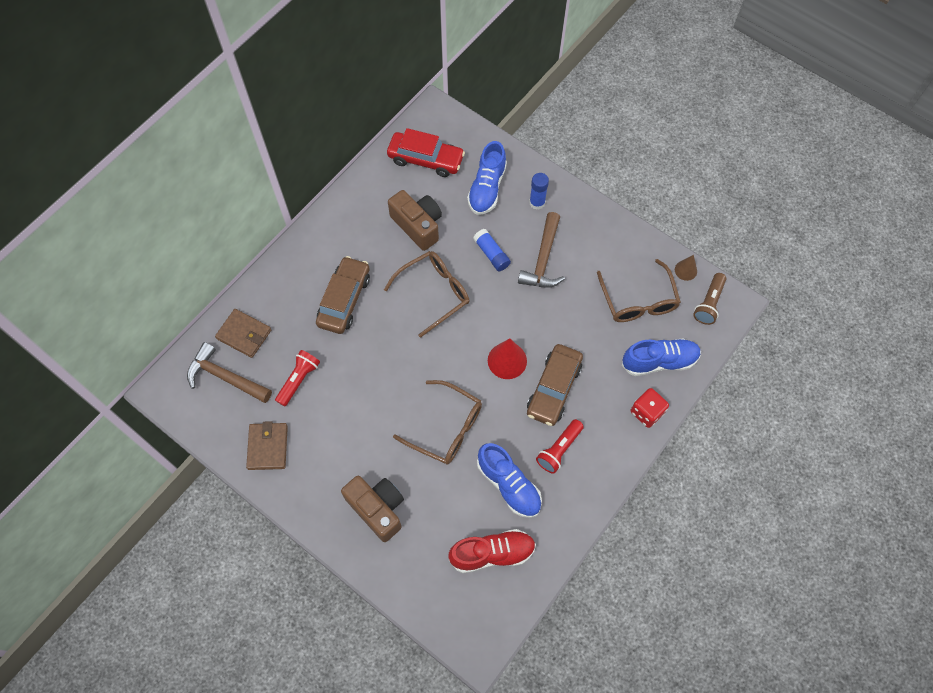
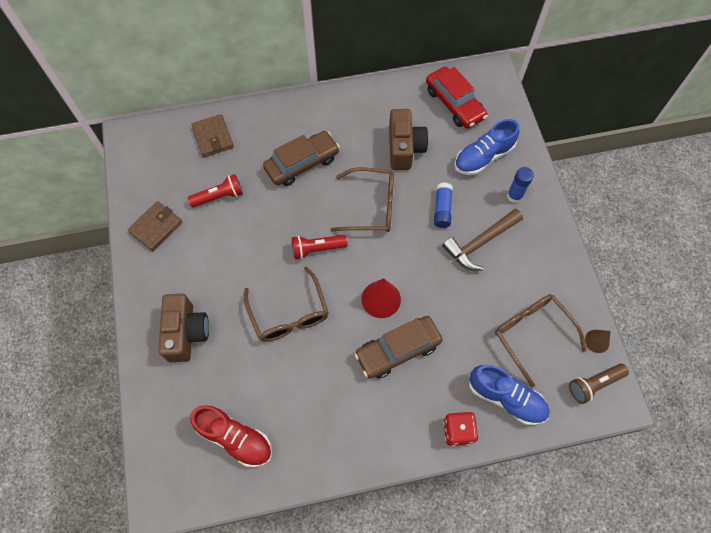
camera: 40 degrees right, 0 degrees up
brown hammer [187,342,272,403] -> none
blue shoe [477,443,542,518] -> none
red flashlight [536,419,584,474] -> red flashlight moved to [292,235,348,260]
brown glasses [597,259,681,322] -> brown glasses turned 120 degrees clockwise [495,294,587,387]

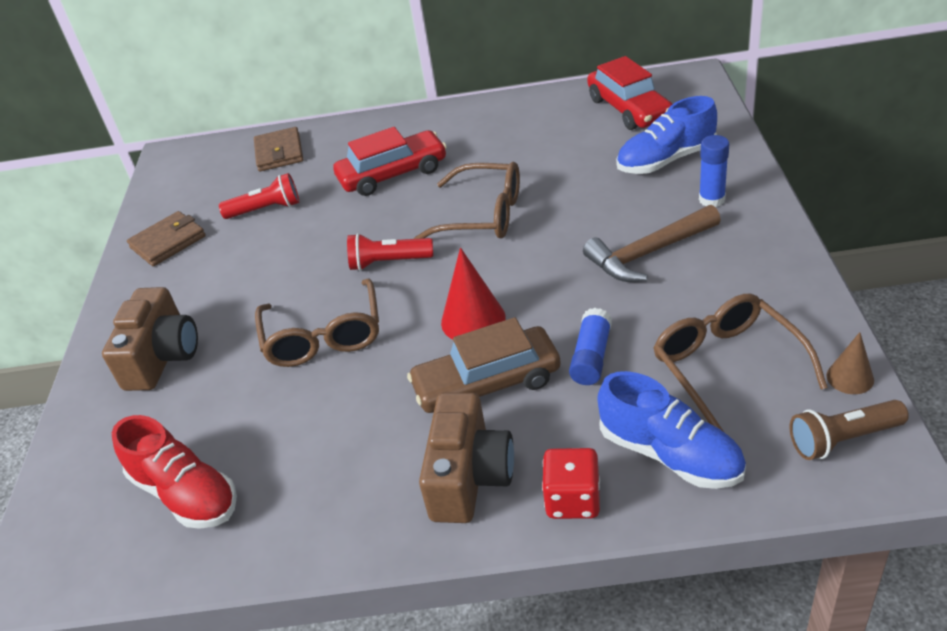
camera: 15 degrees right, 25 degrees down
brown car [263,131,340,186] -> red car [333,127,447,196]
brown camera [389,109,428,170] -> brown camera moved to [419,392,514,523]
blue glue stick [434,183,453,228] -> blue glue stick moved to [569,308,612,385]

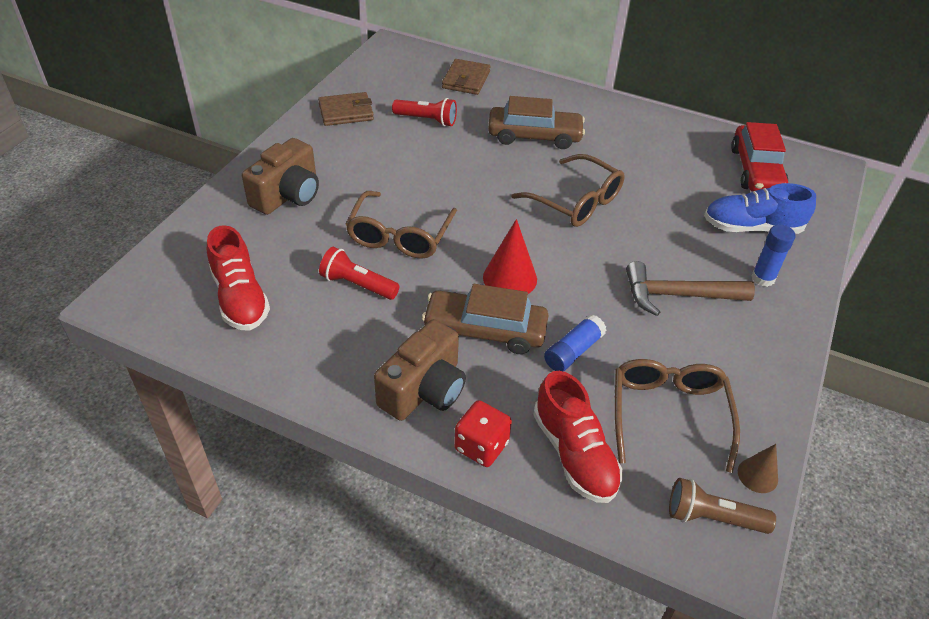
camera: 20 degrees right, 5 degrees up
red car [333,127,447,196] -> brown car [488,96,585,149]
red flashlight [347,233,433,271] -> red flashlight moved to [319,247,400,300]
blue shoe [598,371,746,489] -> red shoe [533,371,622,503]

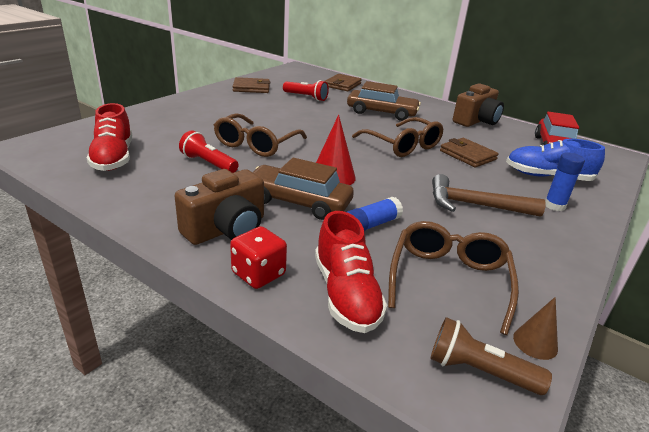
camera: 10 degrees right, 15 degrees down
brown camera [242,138,319,215] -> brown camera moved to [453,83,504,127]
none -> brown wallet [440,138,499,168]

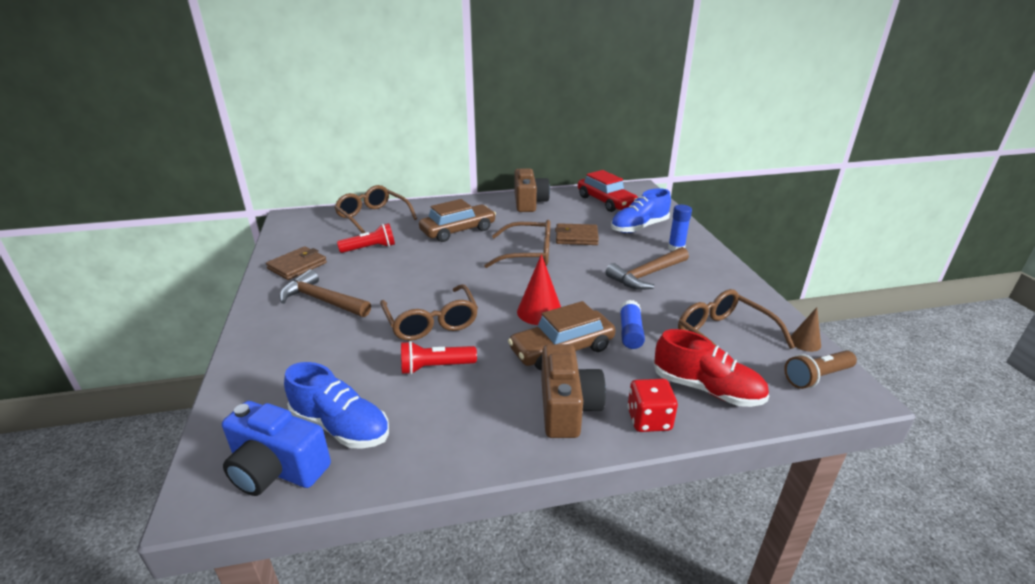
camera: 45 degrees left, 0 degrees up
red shoe [87,103,132,171] -> blue shoe [284,362,389,449]
brown wallet [325,74,362,91] -> brown glasses [334,185,417,233]
none -> blue camera [222,401,331,496]
none -> brown hammer [279,269,371,317]

